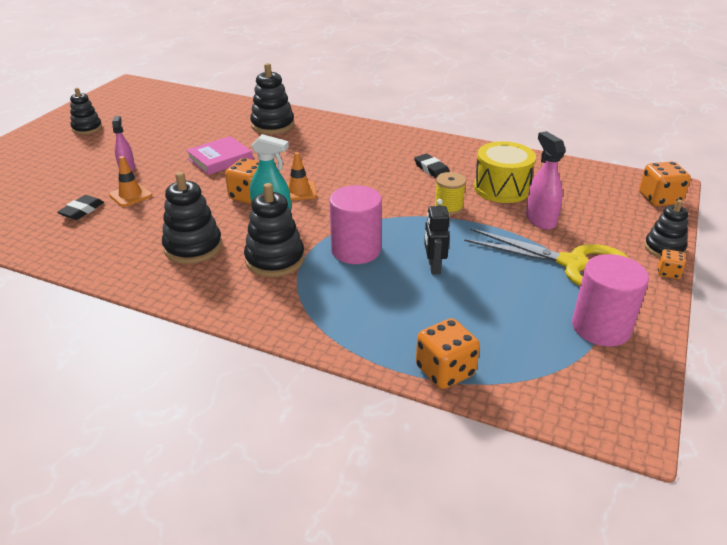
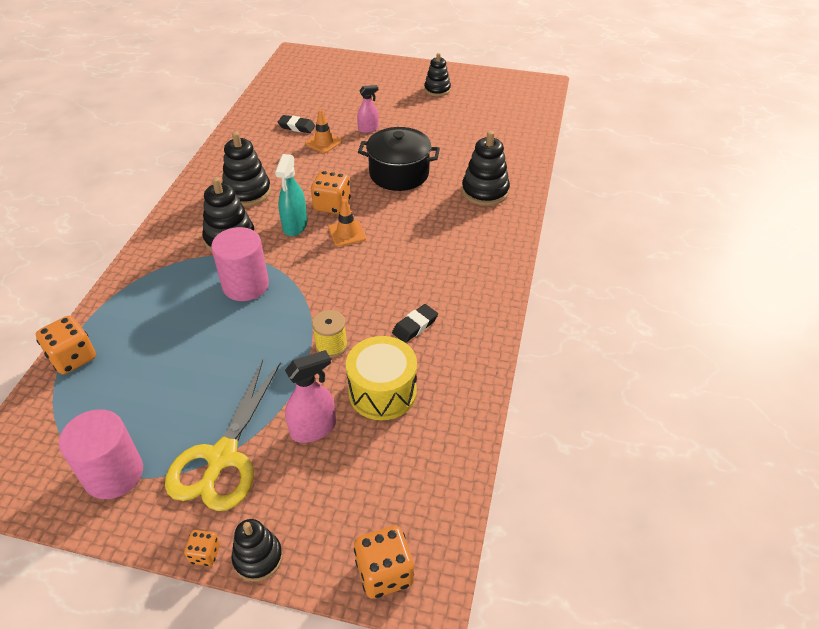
camera: 80 degrees right, 10 degrees up
pink book [186,136,253,175] -> black pot [358,127,440,191]
black robot [424,199,450,274] -> none

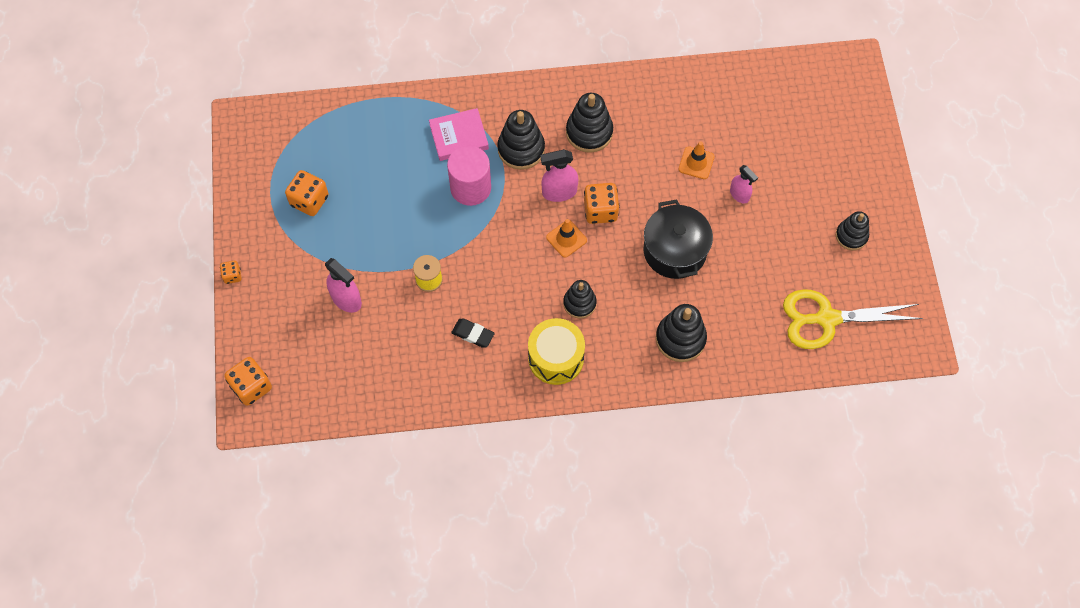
camera: 70 degrees right, 20 degrees up
orange dice [36,316,96,375] -> orange dice moved to [285,170,329,216]
pink cylinder [59,409,143,499] -> none
yellow scissors [165,360,281,511] -> yellow scissors moved to [783,289,923,349]
black stacking toy [231,519,283,582] -> black stacking toy moved to [563,280,597,318]
turquoise spray bottle [275,154,307,236] -> pink spray bottle [540,149,578,202]
black eraser [278,115,315,133] -> none
yellow drum [346,336,417,420] -> yellow drum moved to [528,318,585,385]
none -> pink book [429,108,489,161]

